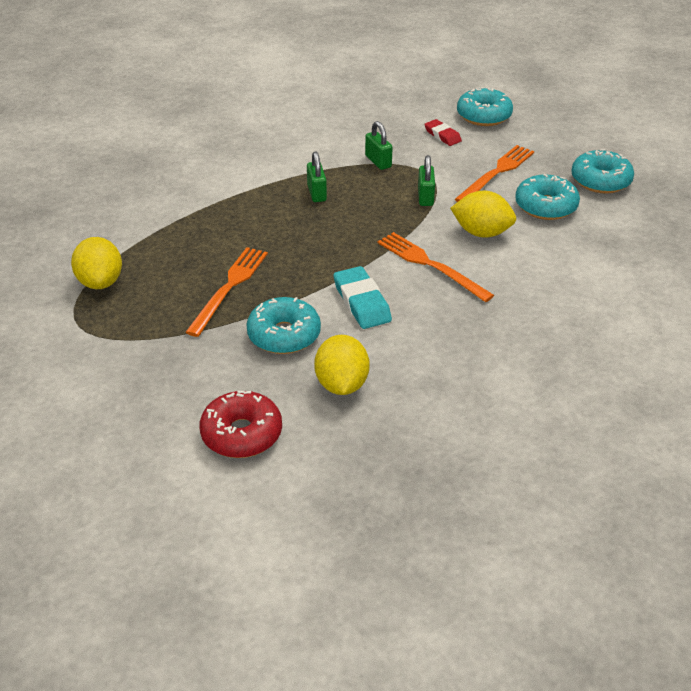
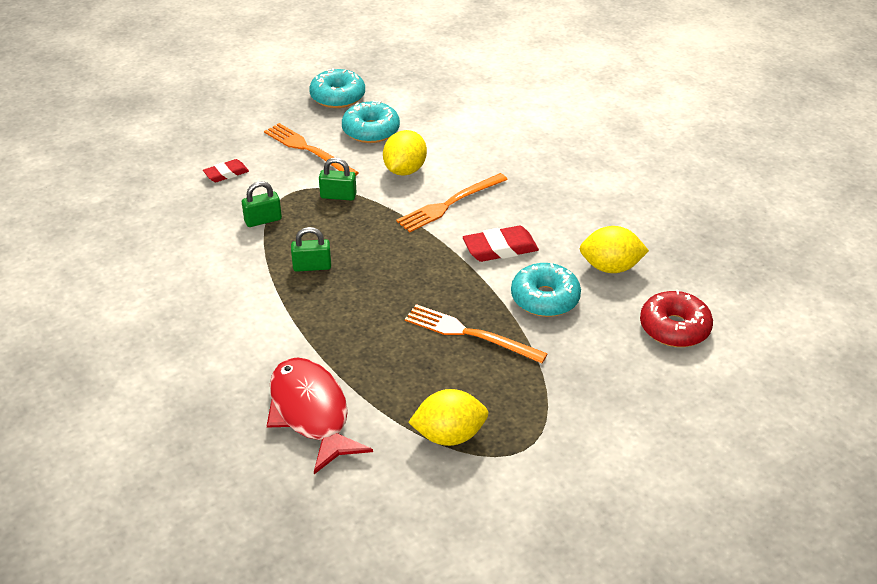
camera: 85 degrees left, 0 degrees up
turquoise eraser [333,266,392,329] -> red eraser [463,226,539,262]
turquoise donut [457,87,513,126] -> none
none -> red fish [267,357,373,474]

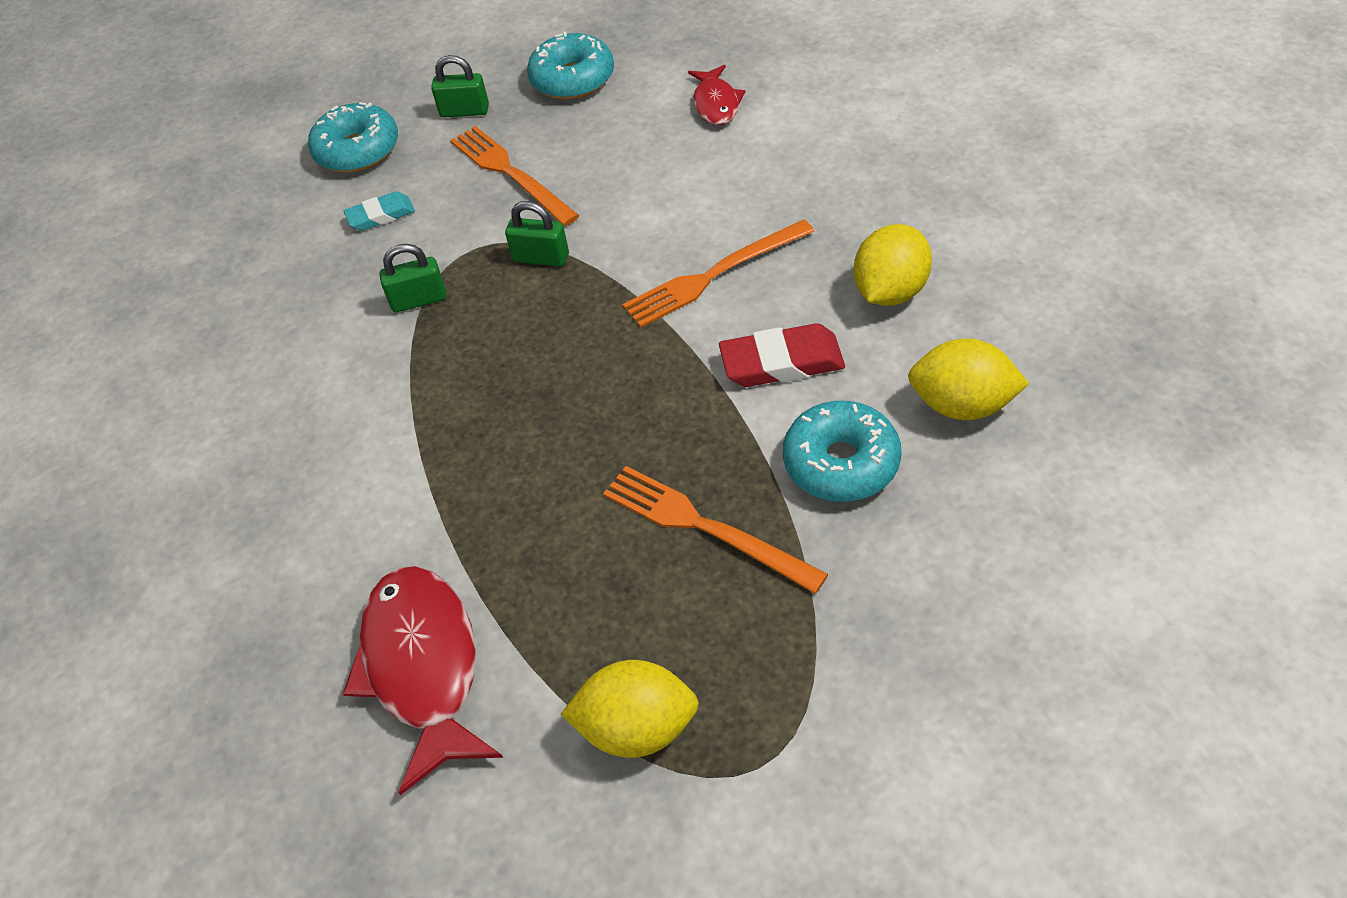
camera: 15 degrees right, 10 degrees up
red eraser [203,159,249,182] -> turquoise eraser [344,191,415,231]
green padlock [291,227,331,272] -> green padlock moved to [431,55,489,117]
turquoise donut [342,101,400,143] -> turquoise donut moved to [308,102,398,173]
yellow lemon [383,130,427,176] -> yellow lemon moved to [854,224,932,306]
red donut [640,290,713,347] -> none
none -> red fish [688,65,745,125]

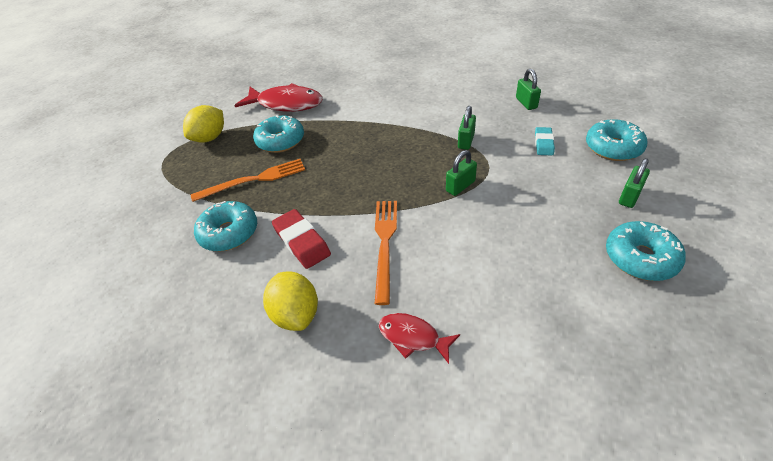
camera: 120 degrees right, 5 degrees down
orange fork [450,126,579,226] -> none
red fish [688,65,745,125] -> red fish moved to [379,313,460,364]
red eraser [719,323,845,387] -> red eraser turned 60 degrees counterclockwise [272,209,331,269]
yellow lemon [908,338,1029,420] -> none
none -> turquoise donut [253,115,304,153]
none -> green padlock [516,69,541,110]

